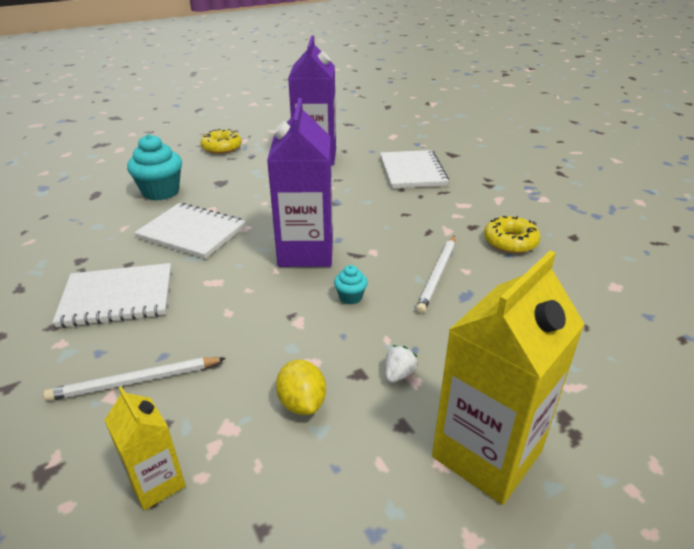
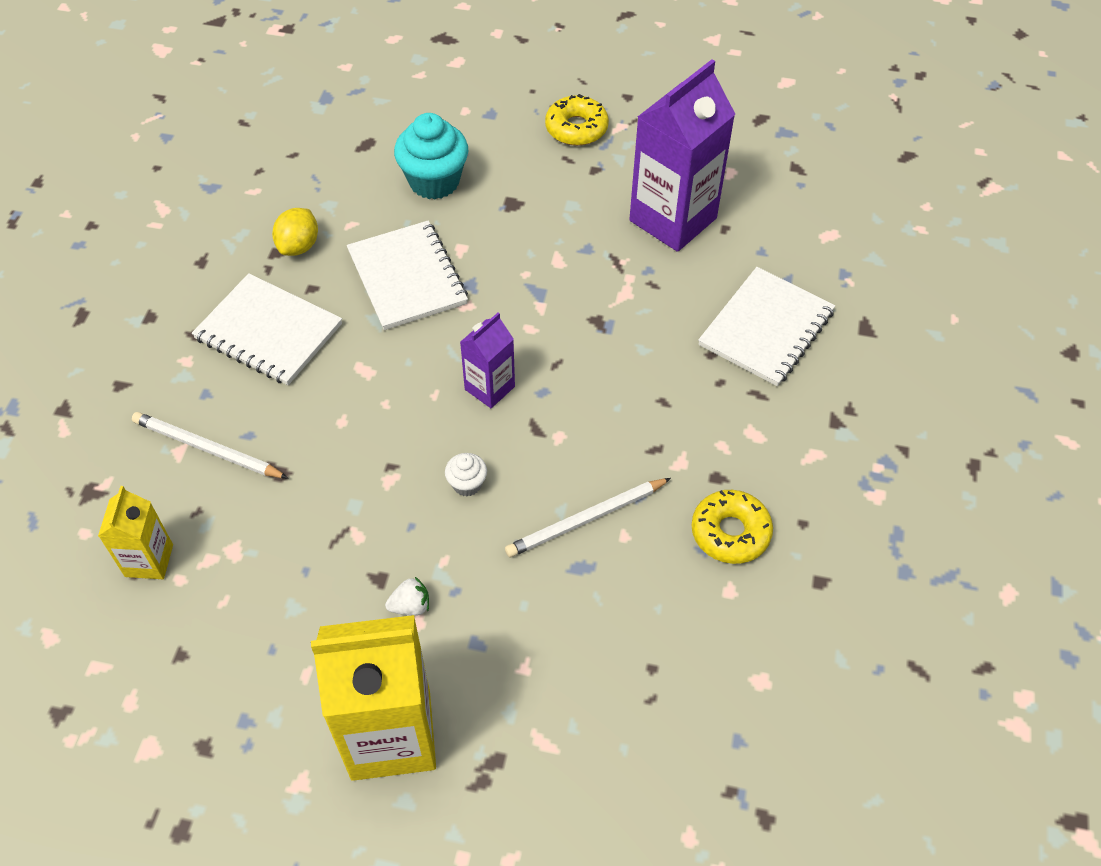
camera: 40 degrees right, 20 degrees up
purple carton [267,98,333,267] -> purple carton [460,313,515,408], size x0.52
yellow lemon [276,360,326,415] -> yellow lemon moved to [272,208,318,256]
turquoise cupcake [334,265,368,305] -> white cupcake [445,453,487,496]

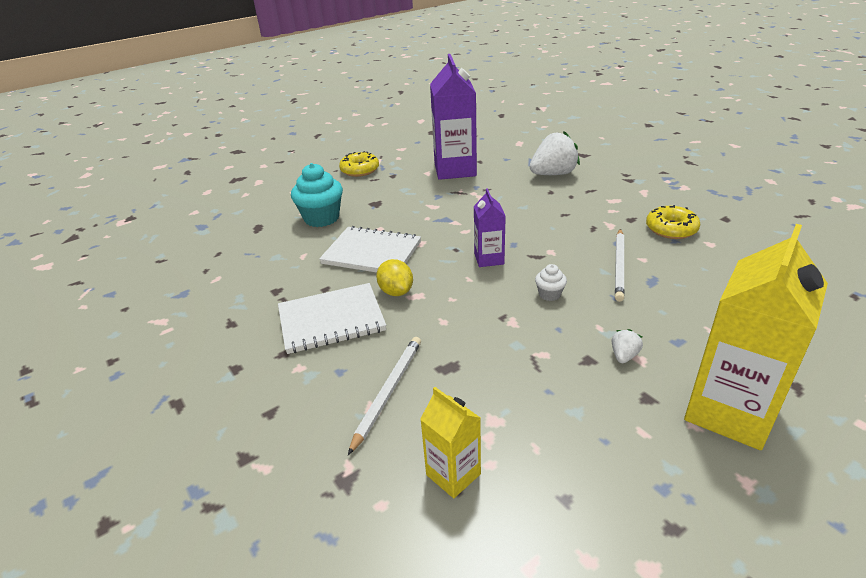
camera: 45 degrees left, 20 degrees down
white pencil [132,412,288,478] -> white pencil turned 135 degrees clockwise [348,337,421,455]
yellow lemon [272,208,318,256] -> yellow lemon moved to [376,259,413,296]
white notebook [698,267,835,386] -> white strawberry [529,131,580,175]

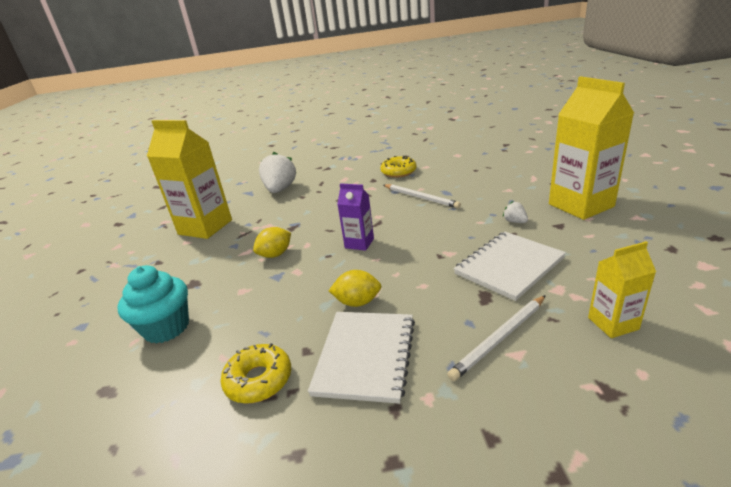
camera: 60 degrees left, 5 degrees down
white notebook [319,226,421,273] -> white notebook moved to [454,231,566,301]
yellow donut [339,151,379,177] -> yellow donut moved to [221,343,291,404]
white pencil [348,337,421,455] -> white pencil turned 90 degrees counterclockwise [447,295,546,381]
purple carton [430,54,477,180] -> yellow carton [147,120,232,239]
white cupcake [535,264,567,301] -> none
none -> yellow lemon [253,227,291,258]

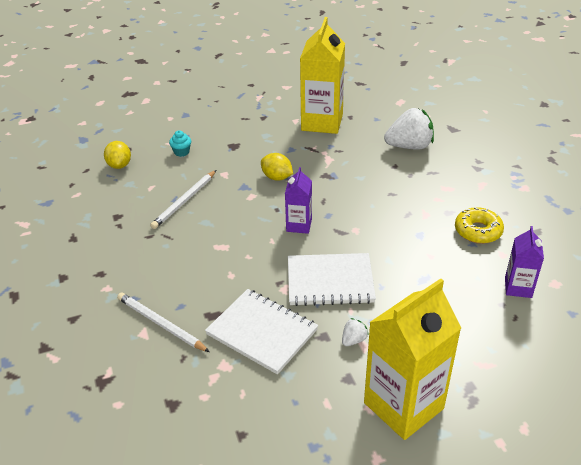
camera: 75 degrees right, 10 degrees up
turquoise cupcake [117,265,189,343] -> turquoise cupcake [169,130,191,157], size x0.48
yellow donut [221,343,291,404] -> none
white notebook [308,312,415,404] -> white notebook moved to [288,253,376,306]
yellow lemon [329,270,381,307] -> yellow lemon moved to [104,141,131,169]
white pencil [384,184,461,209] -> white pencil moved to [150,170,216,229]
yellow carton [588,241,656,338] -> none
none -> purple carton [505,226,544,298]

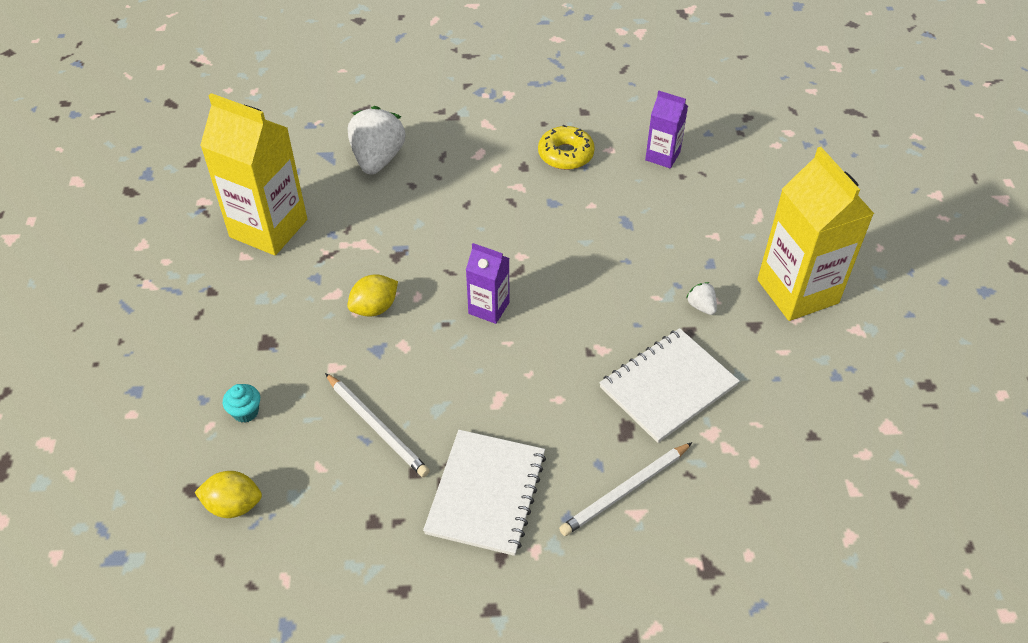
camera: 75 degrees left, 10 degrees up
white notebook [288,253,376,306] -> white notebook moved to [423,430,546,556]

